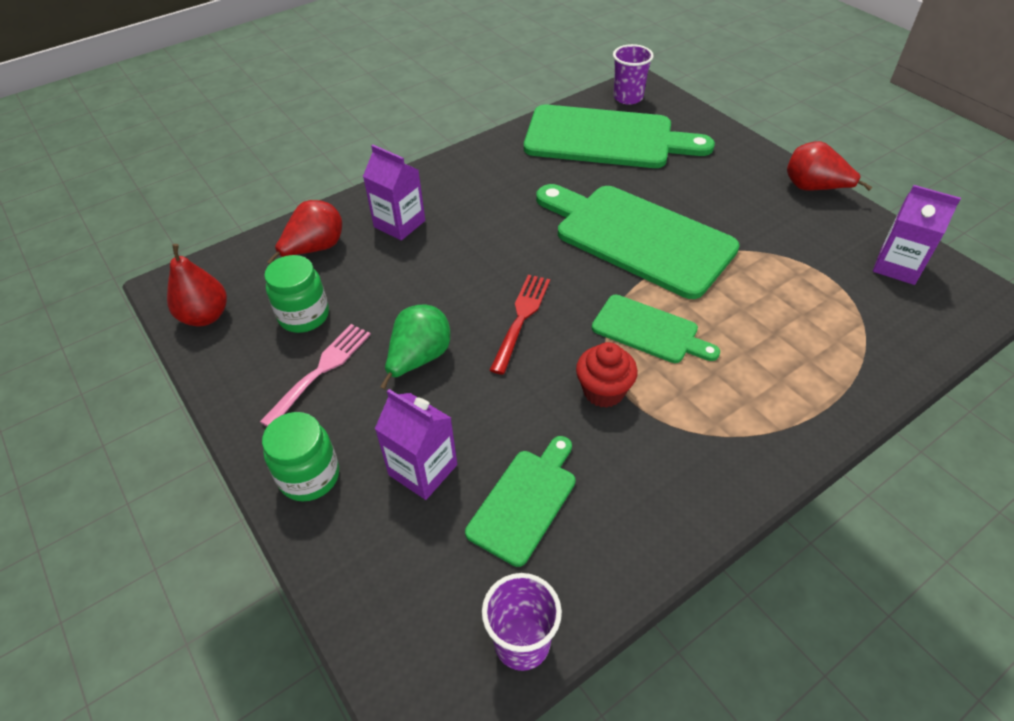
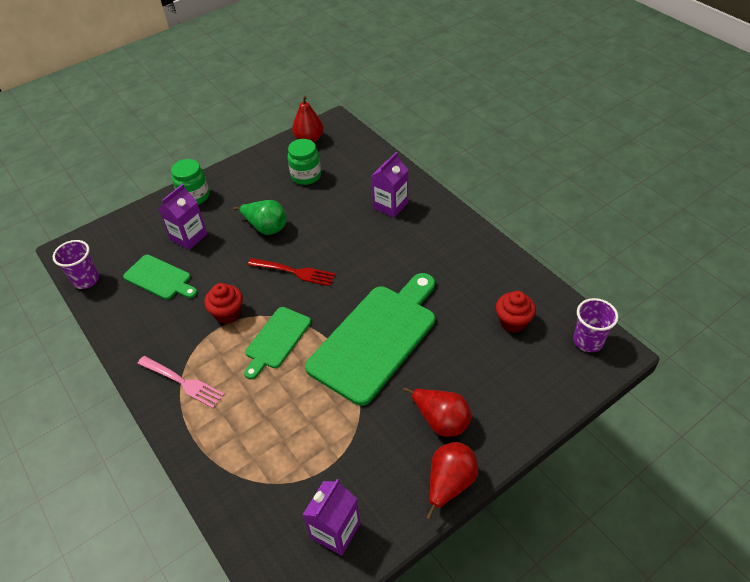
camera: 90 degrees right, 0 degrees up
pink fork [260,324,371,427] -> pink fork moved to [137,356,225,409]
red pear [267,200,342,264] -> red pear moved to [403,387,471,437]
green cutting board [524,105,715,168] -> red cupcake [496,291,536,333]

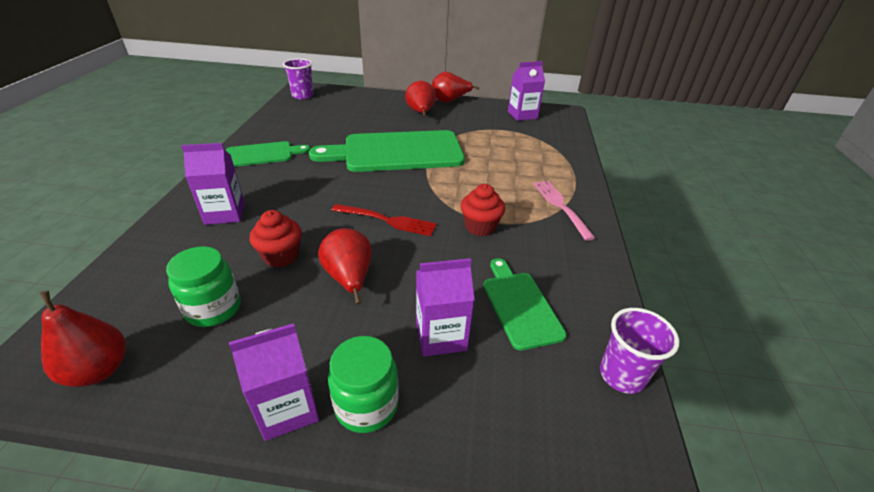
camera: 140 degrees left, 10 degrees down
green pear [233,200,287,235] -> red pear [318,228,372,304]
green cutting board [244,307,311,380] -> green cutting board moved to [226,141,310,167]
red fork [248,258,335,286] -> red fork turned 135 degrees clockwise [331,204,437,236]
red cupcake [496,291,536,333] -> red cupcake moved to [250,210,302,267]
none -> purple carton [229,323,319,441]

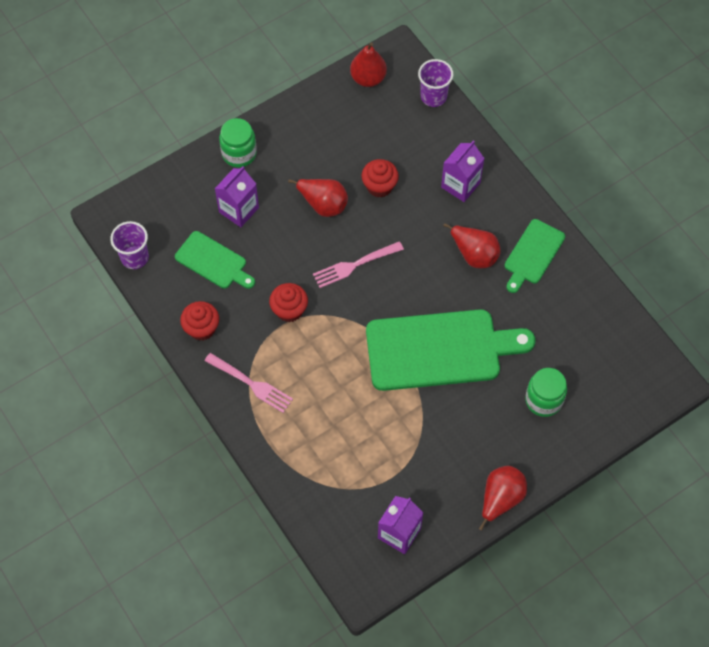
camera: 140 degrees right, 25 degrees up
green jar [166,246,241,327] -> green jar moved to [525,368,567,417]
purple carton [229,323,319,441] -> none
purple cup [283,58,313,99] -> purple cup moved to [418,59,453,107]
green cutting board [309,130,465,172] -> green cutting board turned 45 degrees clockwise [366,309,535,391]
red fork [331,204,437,236] -> pink fork [313,241,404,288]
red pear [405,81,436,117] -> red pear moved to [443,223,501,268]
none -> red cupcake [180,301,219,341]

